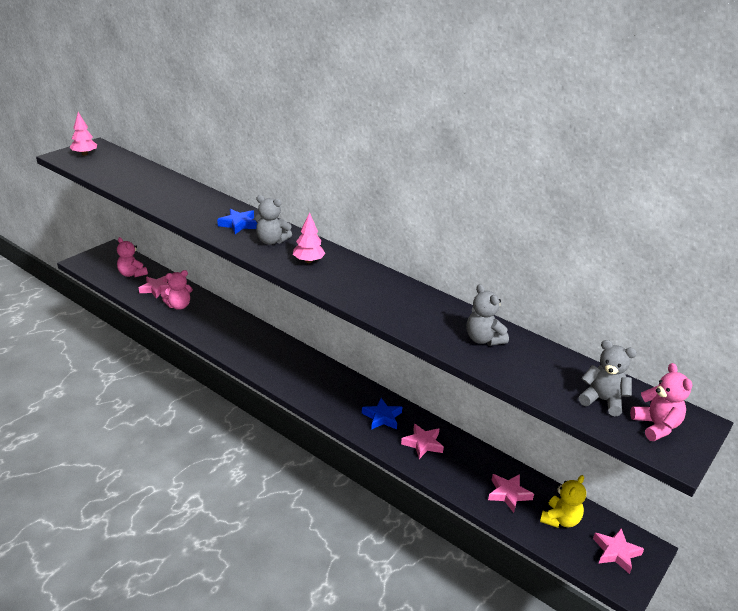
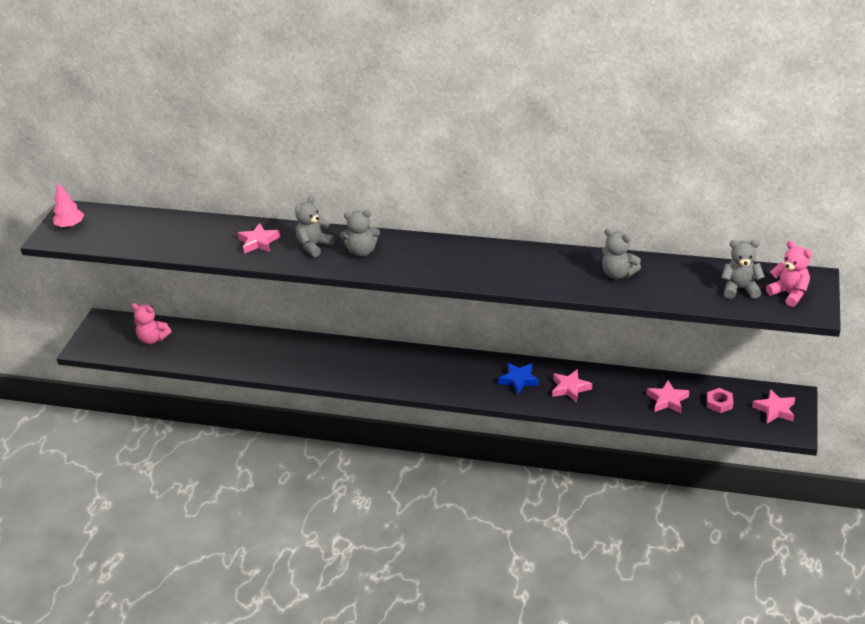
camera: 20 degrees left, 5 degrees up
pink star [139,276,171,299] -> pink star moved to [238,223,280,254]
pink teddy bear [161,270,193,310] -> none
blue star [217,209,257,234] -> grey teddy bear [295,196,335,257]
pink tree [293,212,326,263] -> none
yellow teddy bear [540,475,586,528] -> pink nut [707,388,733,413]

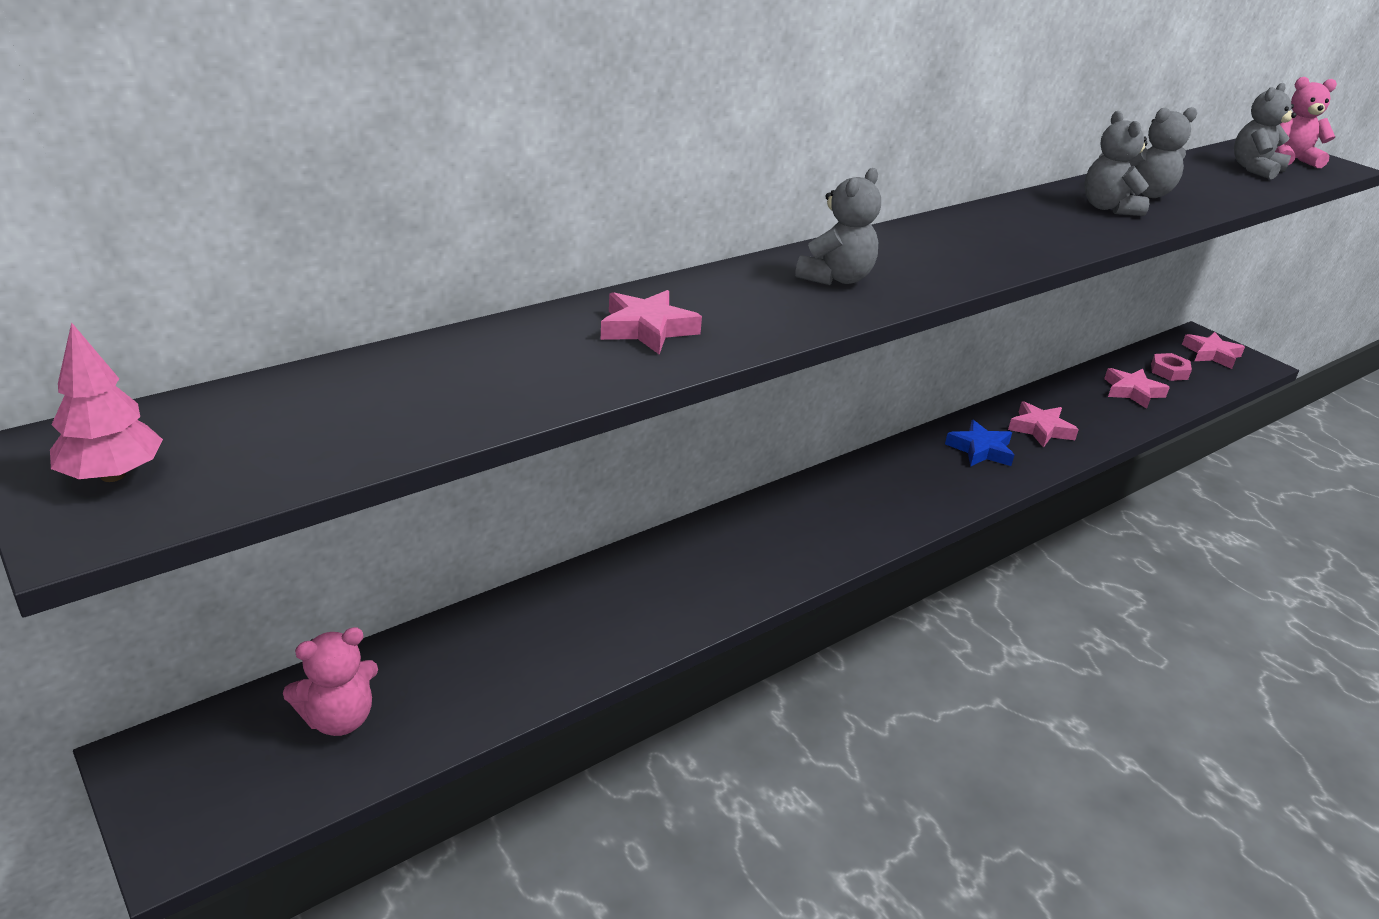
camera: 55 degrees left, 5 degrees down
grey teddy bear [295,196,335,257] -> grey teddy bear moved to [1084,111,1149,216]

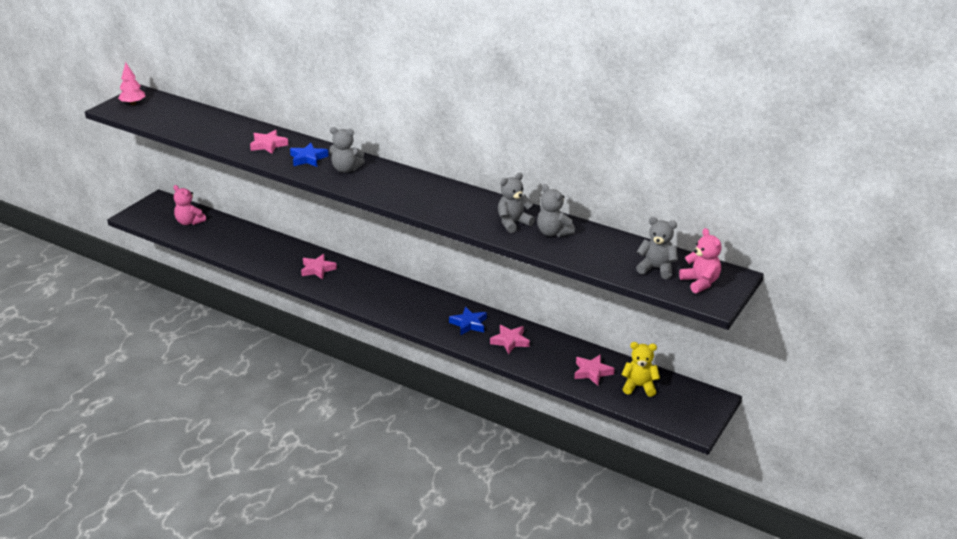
camera: 70 degrees right, 0 degrees up
pink nut [1151,353,1192,381] -> yellow teddy bear [621,342,660,397]
pink star [1182,332,1245,369] -> pink star moved to [301,254,337,279]
none -> blue star [290,143,329,167]

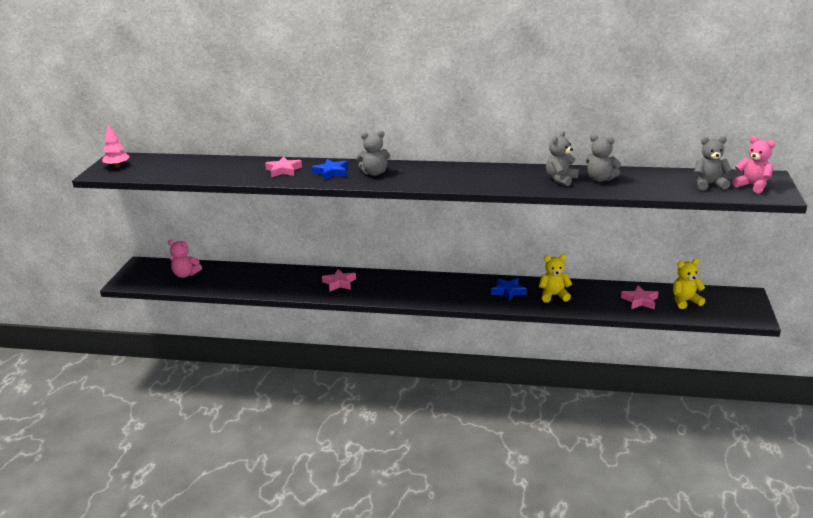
camera: 20 degrees left, 5 degrees down
pink star [490,325,530,354] -> yellow teddy bear [539,255,572,303]

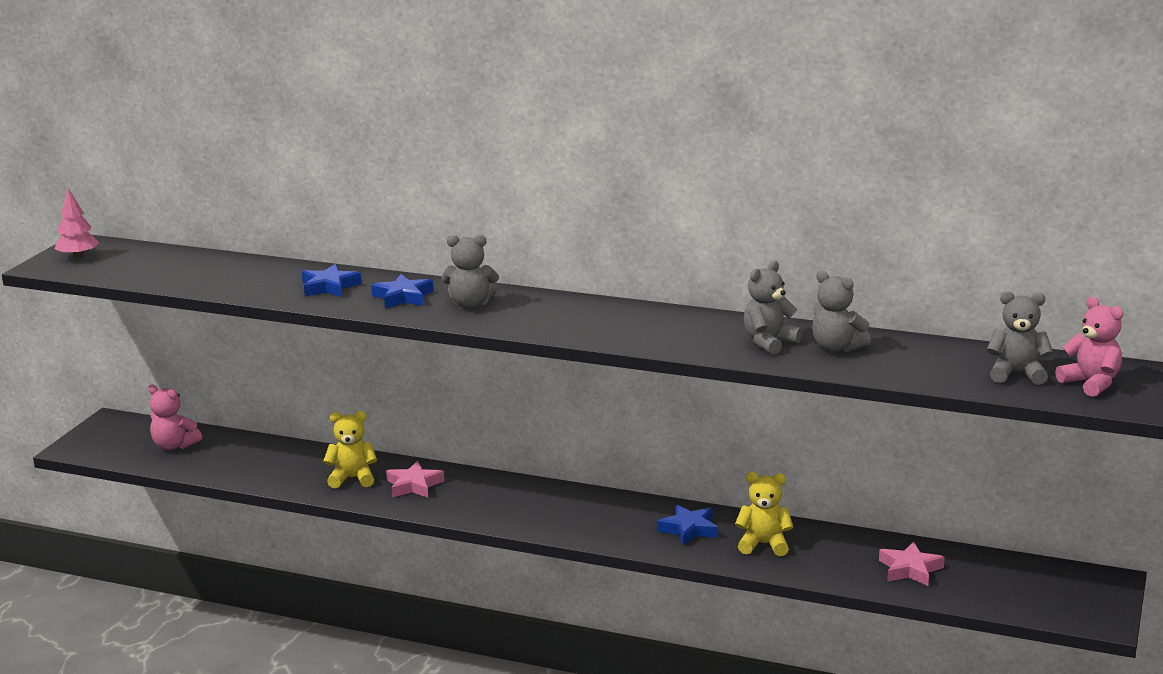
camera: 10 degrees right, 5 degrees down
pink star [265,157,302,178] -> blue star [302,264,361,297]
yellow teddy bear [673,259,706,309] -> yellow teddy bear moved to [323,411,377,488]

